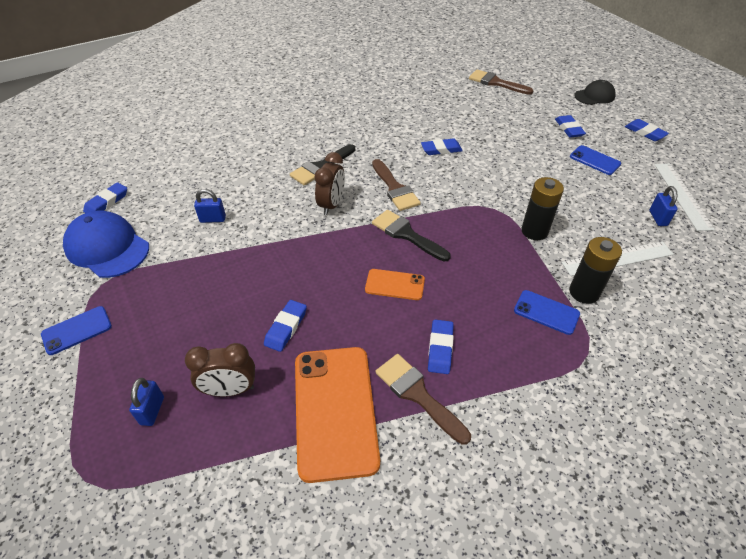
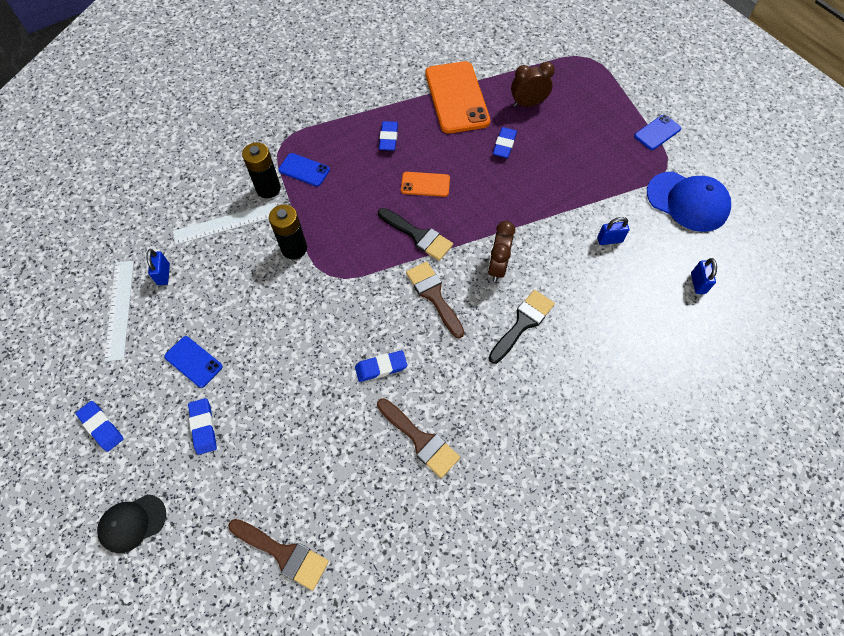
camera: 175 degrees right, 15 degrees up
blue eraser [83,182,127,213] -> none
blue padlock [129,378,164,426] -> blue padlock moved to [691,258,717,294]
brown brush [375,354,471,445] -> brown brush moved to [377,398,460,478]

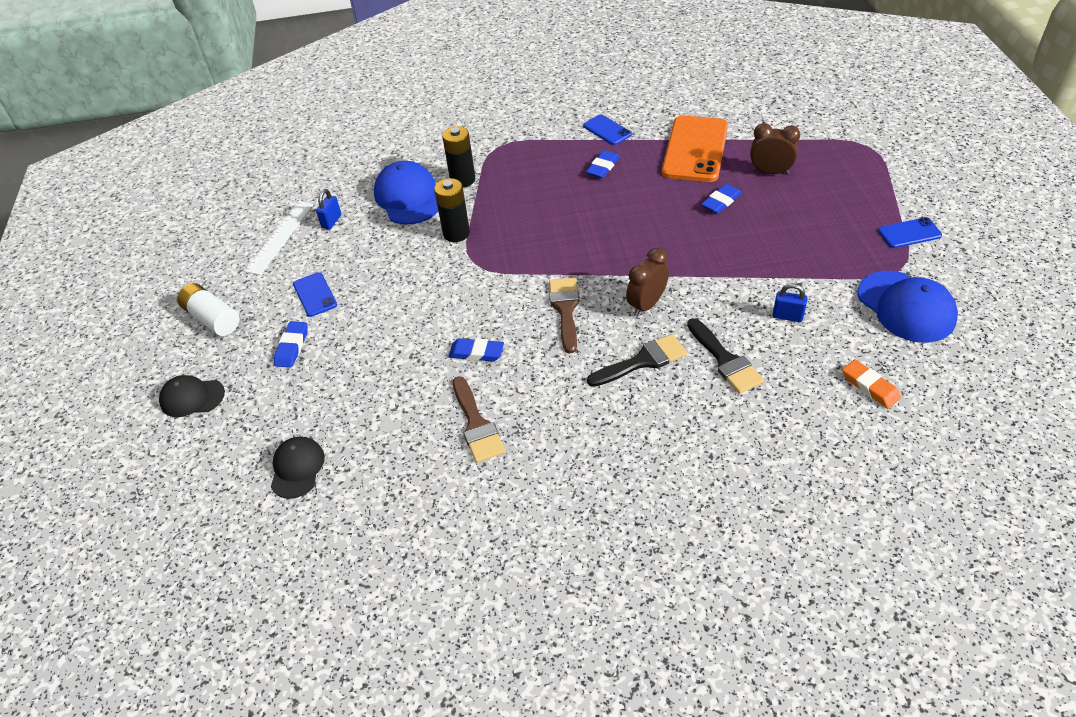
camera: 30 degrees right, 15 degrees down
blue eraser [75,401,124,452] -> white battery [177,283,240,336]
white ruler [173,203,276,245] -> blue cap [374,161,438,225]
brown brush [228,519,329,590] -> black cap [271,436,325,499]
blue phone [278,153,330,186] -> blue phone moved to [583,114,632,145]
black brush [378,208,453,261] -> black brush moved to [687,318,764,394]
orange phone [401,172,450,197] -> none
blue padlock [691,258,717,294] -> orange eraser [842,359,901,409]

